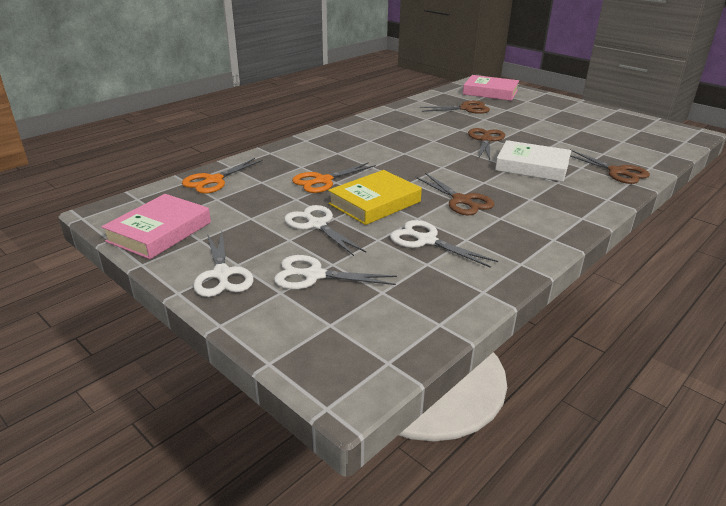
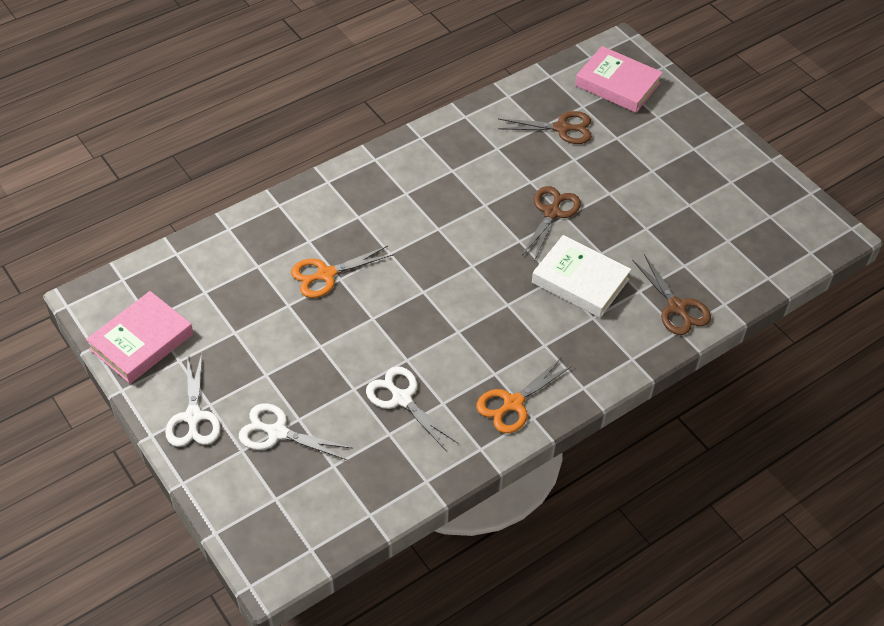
camera: 10 degrees right, 20 degrees up
orange scissors [182,158,263,194] -> orange scissors moved to [476,357,573,433]
white scissors [284,205,366,256] -> none
yellow book [328,170,422,225] -> none
brown scissors [415,173,494,215] -> none

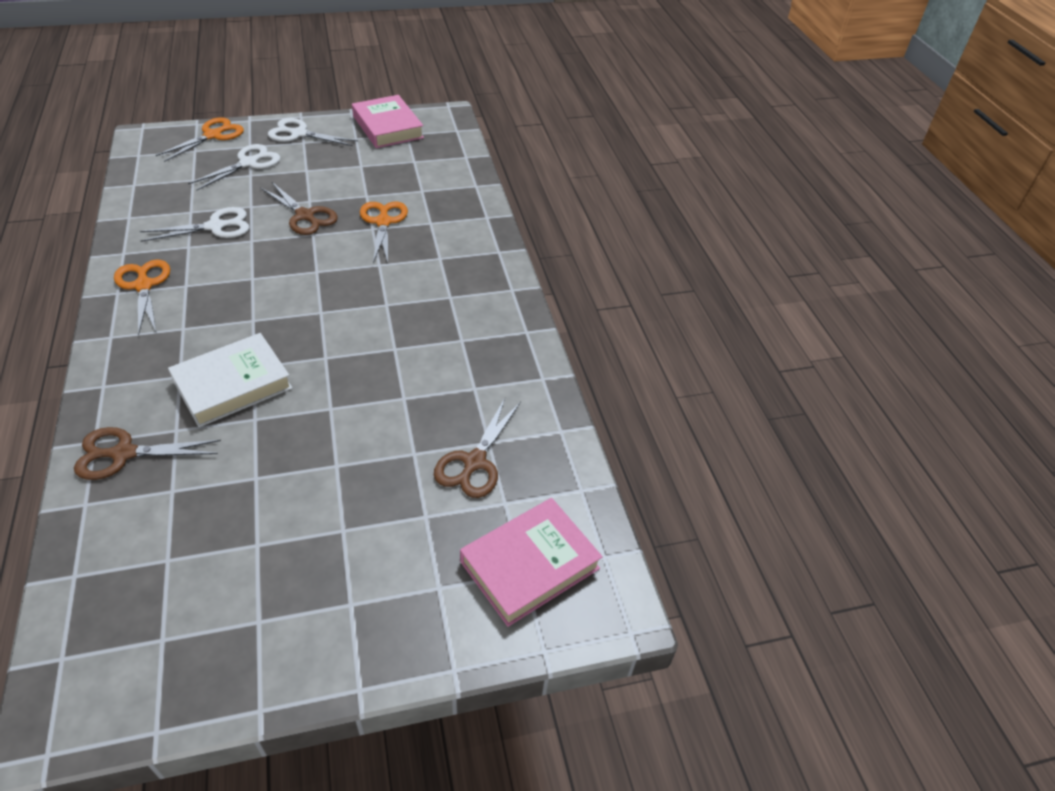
camera: 110 degrees right, 5 degrees down
brown scissors [521,186,581,262] -> brown scissors moved to [261,182,338,235]
none -> orange scissors [156,117,244,162]

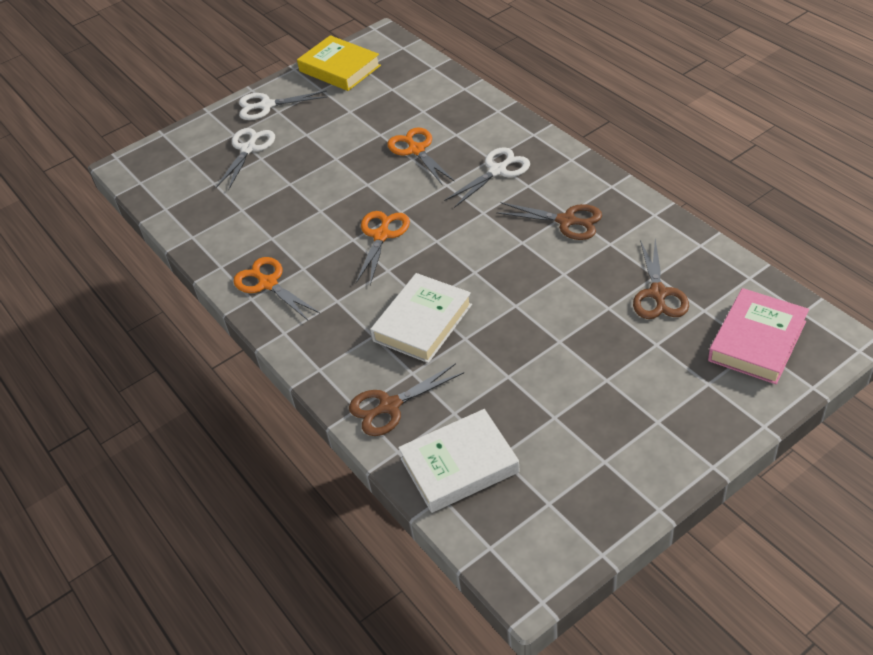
camera: 15 degrees left, 0 degrees up
white scissors [140,207,250,242] -> white scissors moved to [444,147,530,208]
orange scissors [156,117,244,162] -> orange scissors moved to [356,211,410,285]
brown scissors [261,182,338,235] -> brown scissors moved to [496,202,602,240]
pink book [352,95,424,148] -> yellow book [297,35,381,91]
none -> white book [398,409,520,513]

